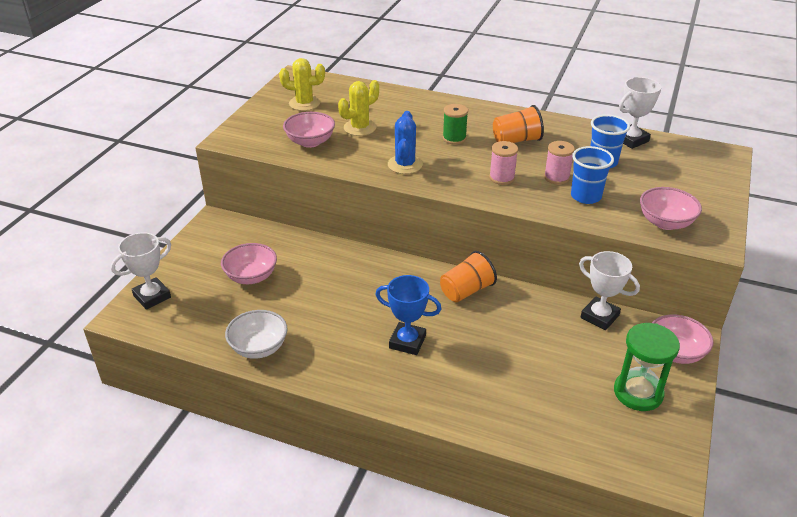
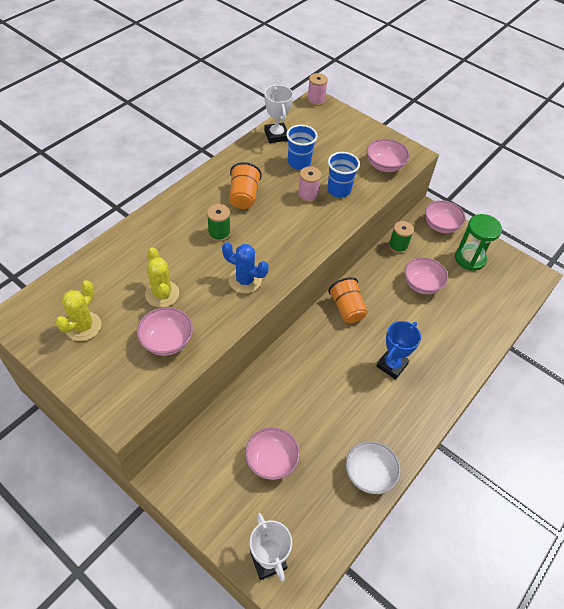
camera: 75 degrees left, 15 degrees up
pink spool [489,141,518,185] -> pink spool moved to [307,73,328,106]
white trophy [579,251,640,330] -> green spool [389,221,414,253]
none -> pink bowl [404,257,448,294]

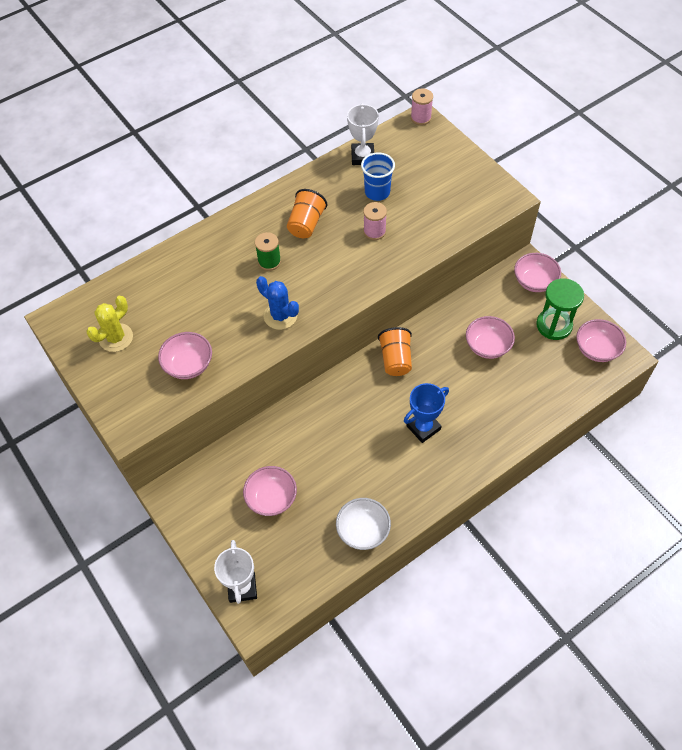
camera: 20 degrees right, 5 degrees up
yellow cactus [145,247,179,307] -> none
blue cup [327,152,360,198] -> none
pink bowl [367,139,410,172] -> pink bowl moved to [576,319,626,362]
green spool [389,221,414,253] -> none

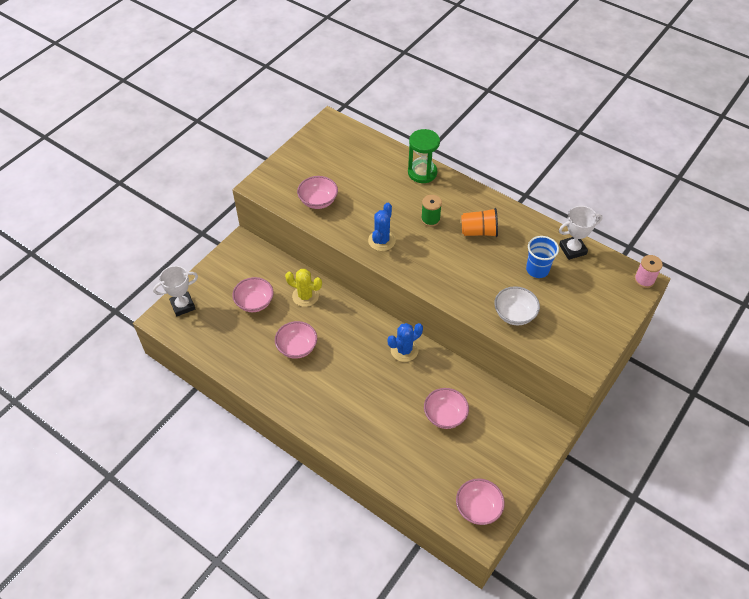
camera: 70 degrees right, 5 degrees down
yellow cactus [86,296,133,352] -> yellow cactus moved to [285,269,322,307]
white bowl [336,498,391,550] -> white bowl moved to [494,286,540,325]
pink spool [363,202,387,240] -> none
orange cup [378,327,412,376] -> blue cactus [388,323,423,362]
blue trophy [404,383,449,443] -> none
pink bowl [514,253,561,292] -> pink bowl moved to [275,321,317,359]
green hourglass [536,278,584,340] -> green hourglass moved to [408,129,440,183]

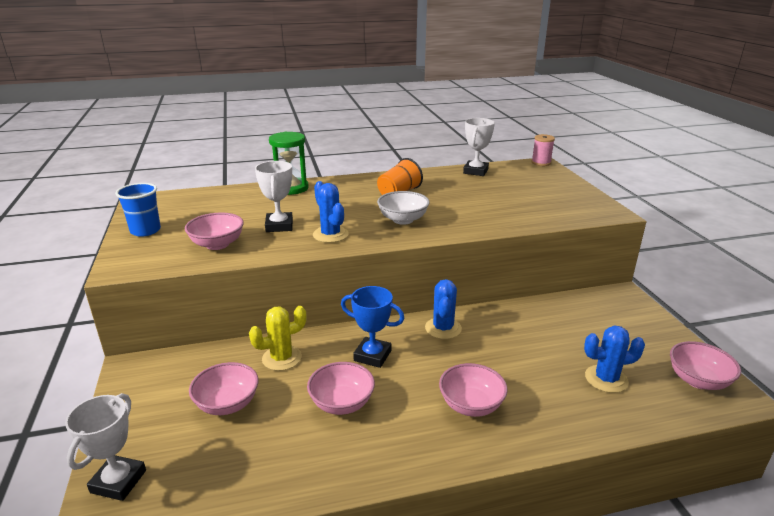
camera: 50 degrees left, 25 degrees down
green spool [421,195,442,227] -> none
pink bowl [424,388,469,429] -> pink bowl moved to [439,363,508,417]
white bowl [494,286,540,325] -> white bowl moved to [377,191,430,225]
blue cup [526,236,559,278] -> blue cup moved to [115,183,161,237]
none -> white trophy [255,161,293,232]
none -> blue trophy [341,286,405,368]
none -> blue cactus [584,326,645,393]

